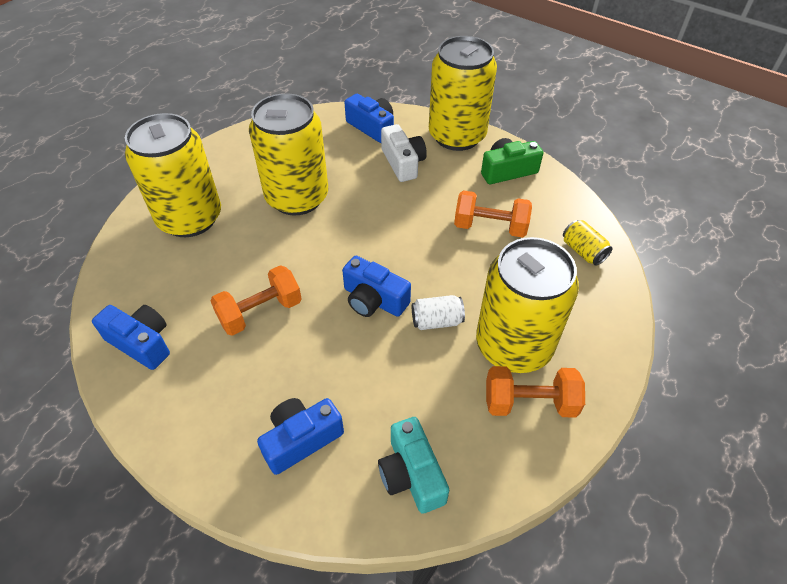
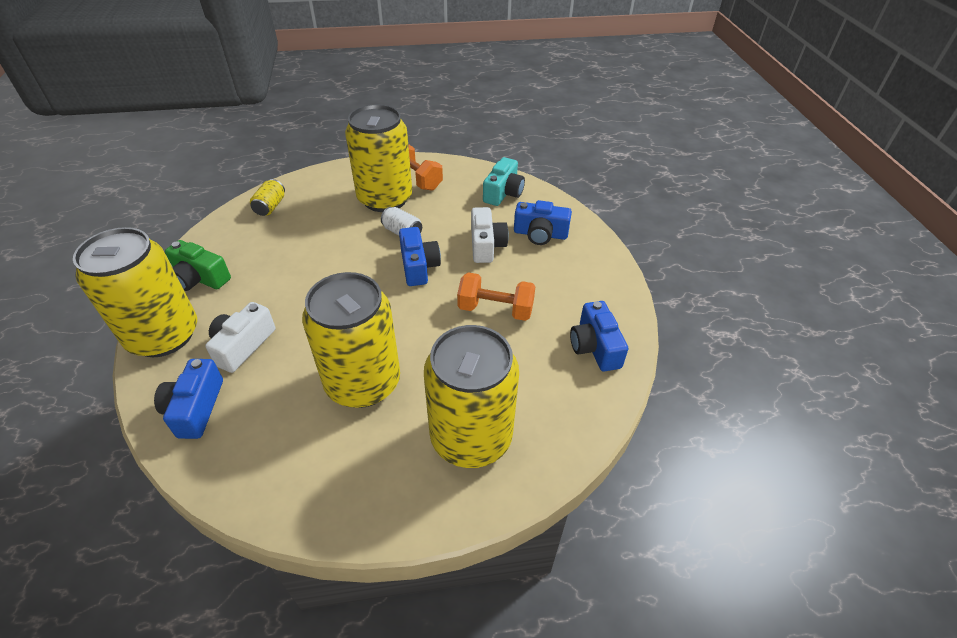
camera: 135 degrees left, 5 degrees down
orange dumbbell [454,190,532,238] -> none
none -> white camera [471,207,509,263]

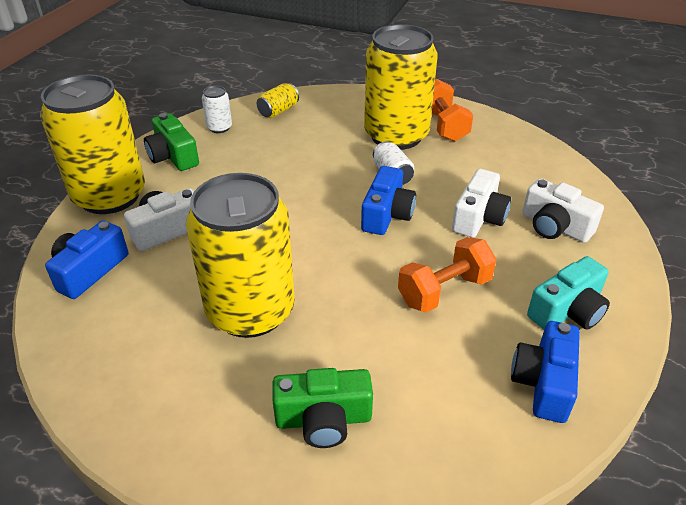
camera: 30 degrees right, 5 degrees down
yellow can [424,325,519,468] -> green camera [272,368,373,448]
orange dumbbell [457,272,536,321] -> orange dumbbell turned 75 degrees counterclockwise [398,237,497,313]
turquoise camera [483,157,525,206] -> turquoise camera moved to [527,256,610,330]
blue camera [514,200,572,245] -> white camera [522,178,604,243]
none -> white can [202,86,232,133]

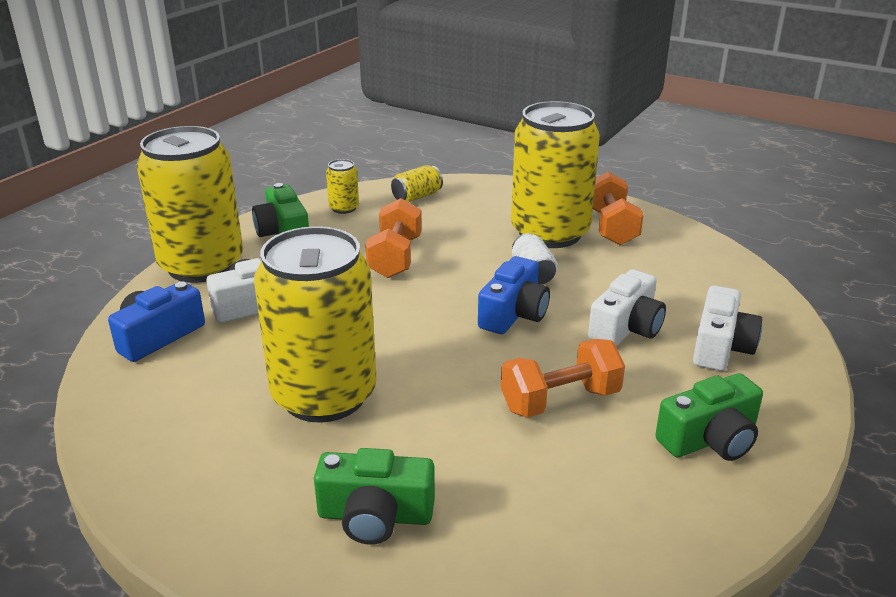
camera: 10 degrees right, 10 degrees down
white can [202,86,232,133] -> yellow can [326,159,359,214]
blue camera [511,321,580,423] -> none
white camera [522,178,604,243] -> white camera turned 120 degrees counterclockwise [693,285,762,371]
turquoise camera [527,256,610,330] -> green camera [655,373,763,461]
none -> orange dumbbell [365,198,422,278]

